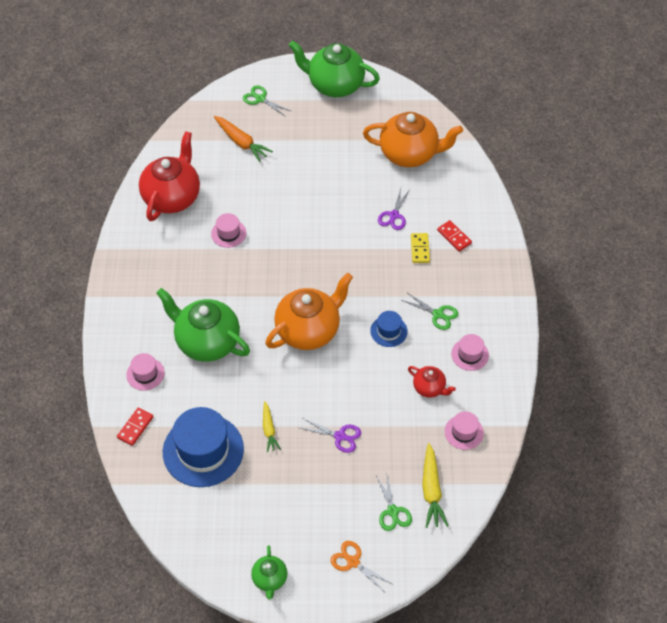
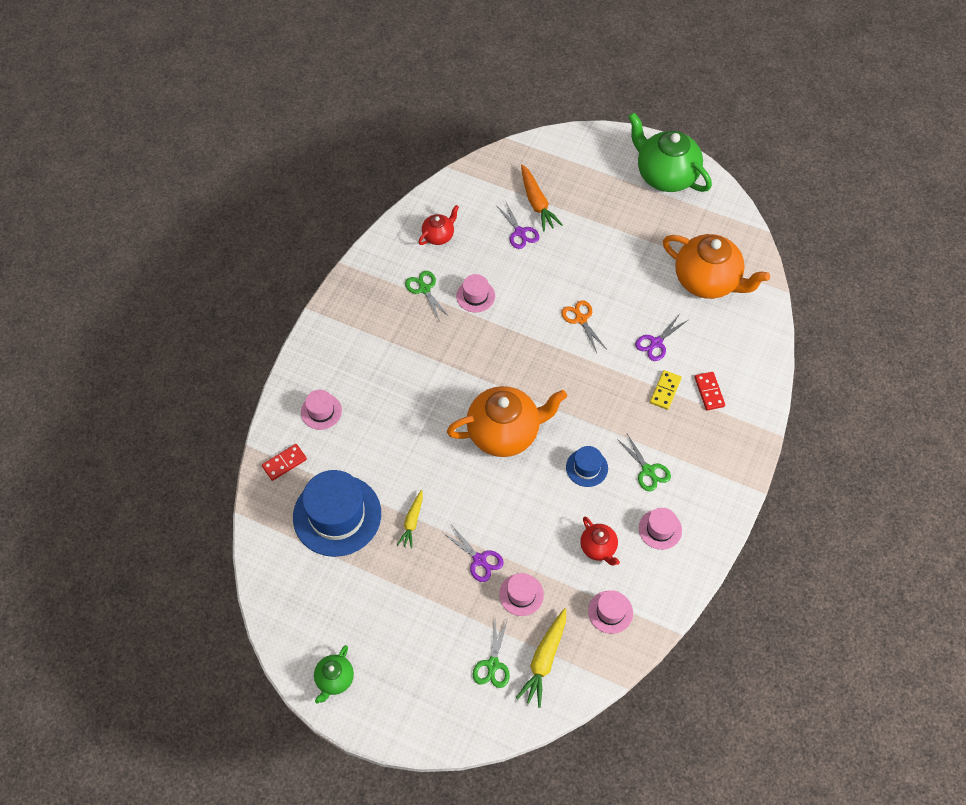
camera: 25 degrees right, 5 degrees up
red teapot [139,131,200,221] -> red teapot [419,205,459,245], size x0.49
green teapot [156,288,250,362] -> none
green scissors [243,85,290,116] -> green scissors moved to [405,271,450,322]
orange scissors [330,541,392,592] -> orange scissors moved to [561,300,606,353]
none -> purple scissors [496,202,539,249]
none -> pink hat [499,573,544,616]

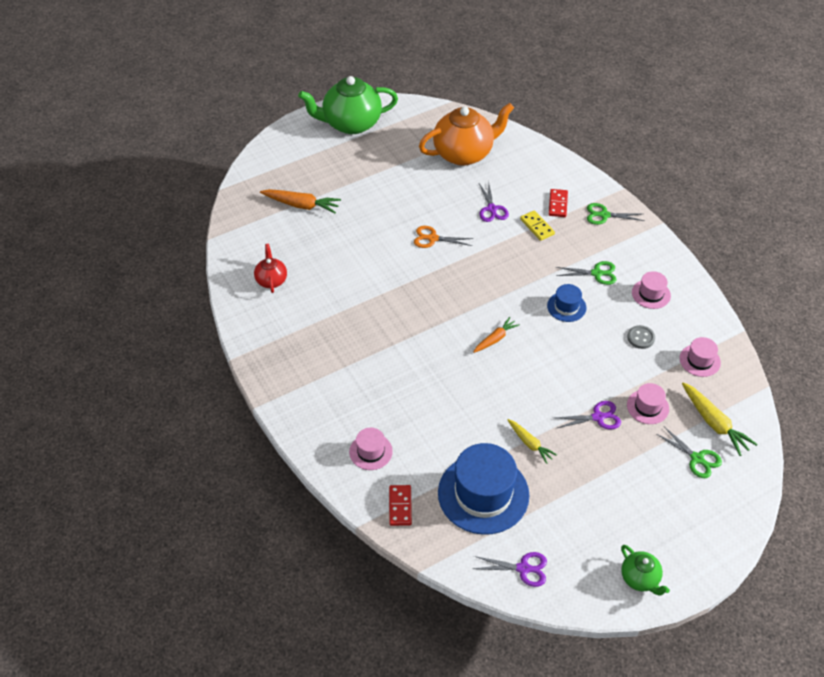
camera: 55 degrees left, 10 degrees down
green scissors [405,271,450,322] -> green scissors moved to [587,203,645,225]
orange teapot [447,386,567,457] -> orange carrot [474,317,519,353]
pink hat [456,274,495,312] -> none
purple scissors [496,202,539,249] -> purple scissors moved to [473,552,547,587]
red teapot [580,517,620,566] -> grey button [627,325,655,349]
red domino [695,372,725,410] -> red domino turned 75 degrees clockwise [549,189,568,217]

